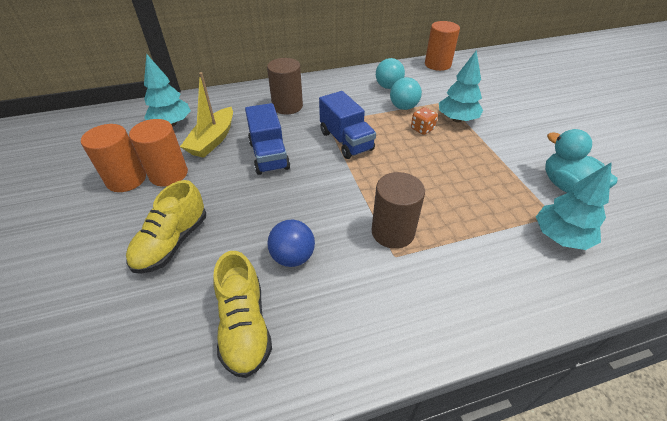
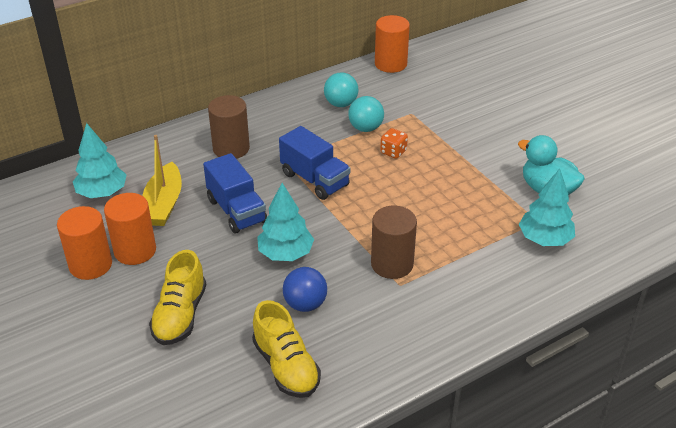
camera: 15 degrees left, 5 degrees down
turquoise tree [439,50,483,122] -> turquoise tree moved to [257,183,314,261]

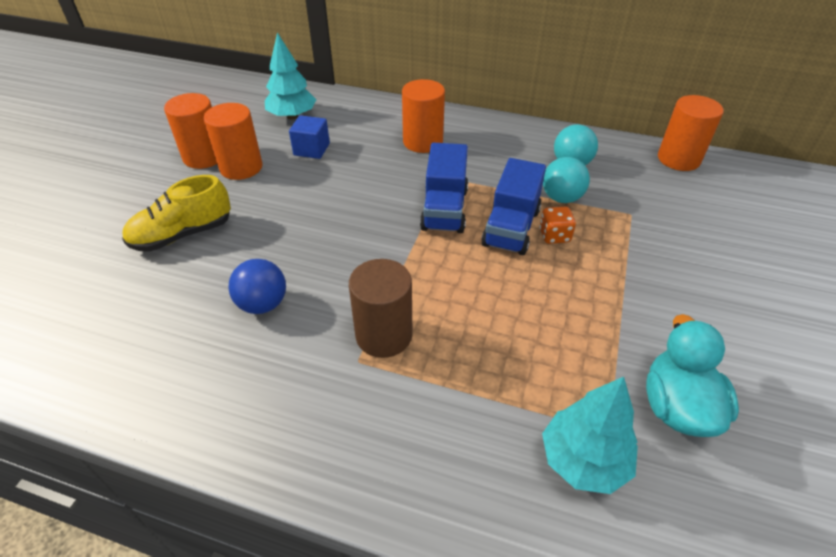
camera: 50 degrees right, 5 degrees up
yellow boat [142,135,182,226] -> blue cube [289,115,330,159]
blue truck [203,153,267,234] -> blue truck moved to [481,158,546,255]
brown cylinder [208,95,250,159] -> orange cylinder [402,79,445,153]
yellow shoe [252,300,321,398] -> none
turquoise tree [257,183,314,261] -> none

